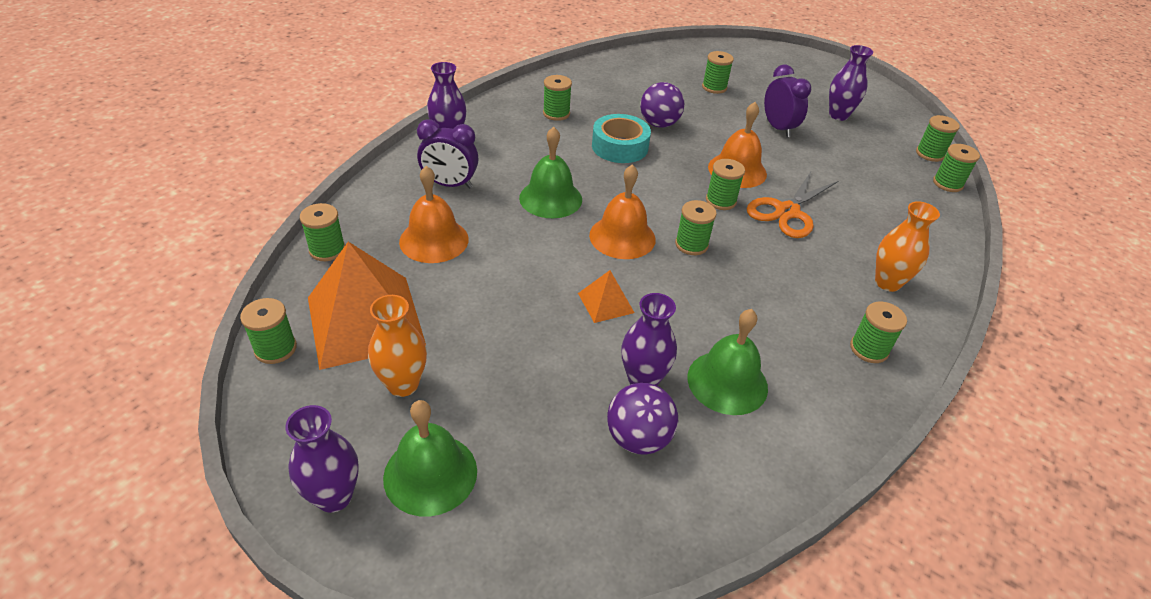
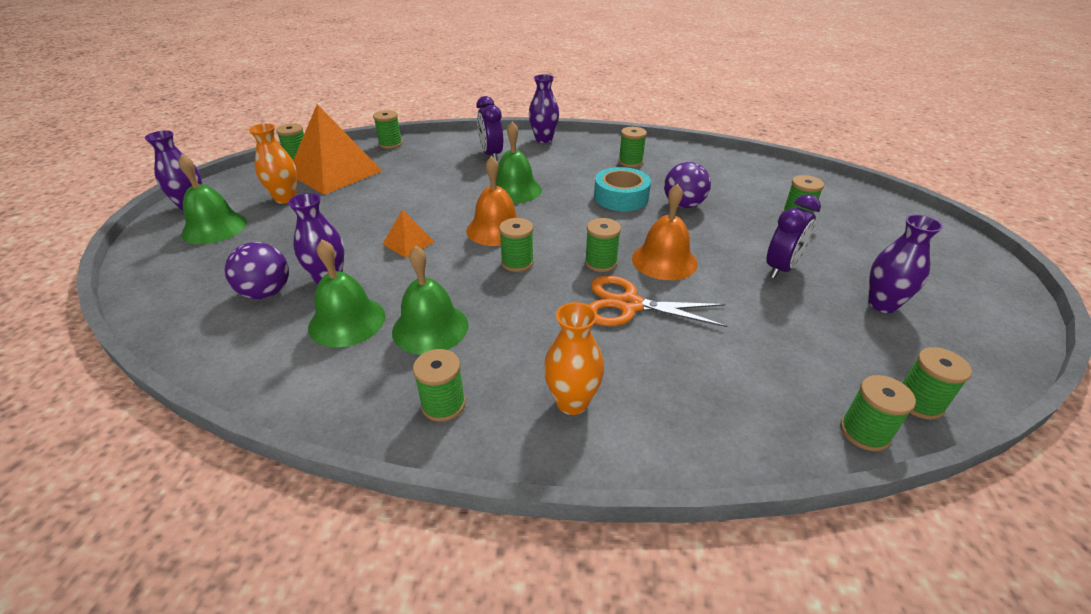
camera: 65 degrees right, 5 degrees down
orange bell [399,166,469,263] -> none
none -> green bell [392,245,468,355]

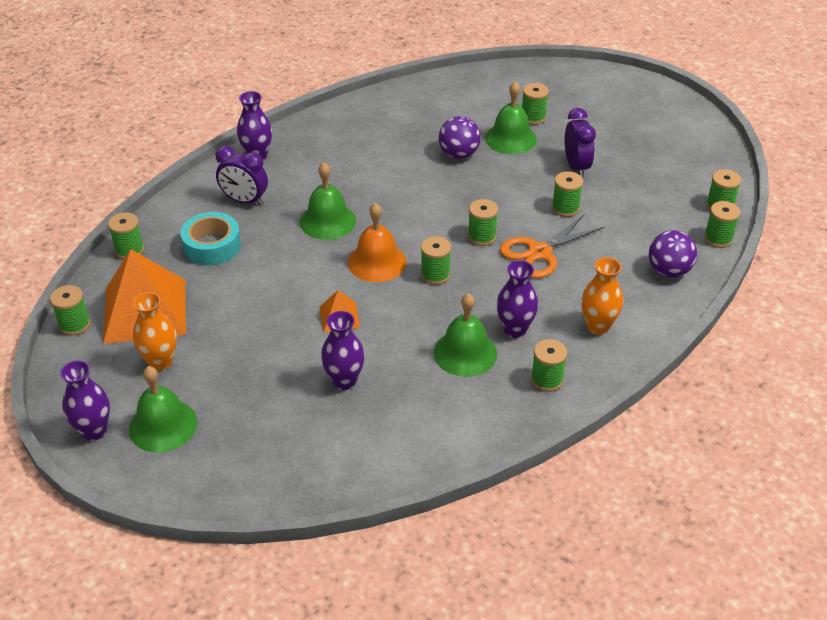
camera: 50 degrees left, 5 degrees up
purple ball [225,242,289,299] -> purple ball moved to [649,230,697,278]
green bell [308,239,386,347] -> green bell moved to [485,81,537,154]
turquoise tape [594,167,651,211] -> turquoise tape moved to [180,212,241,266]
green spool [618,127,647,168] -> green spool moved to [552,171,583,217]
orange bell [632,184,698,280] -> none
purple vase [868,214,943,313] -> purple vase moved to [497,260,538,338]

